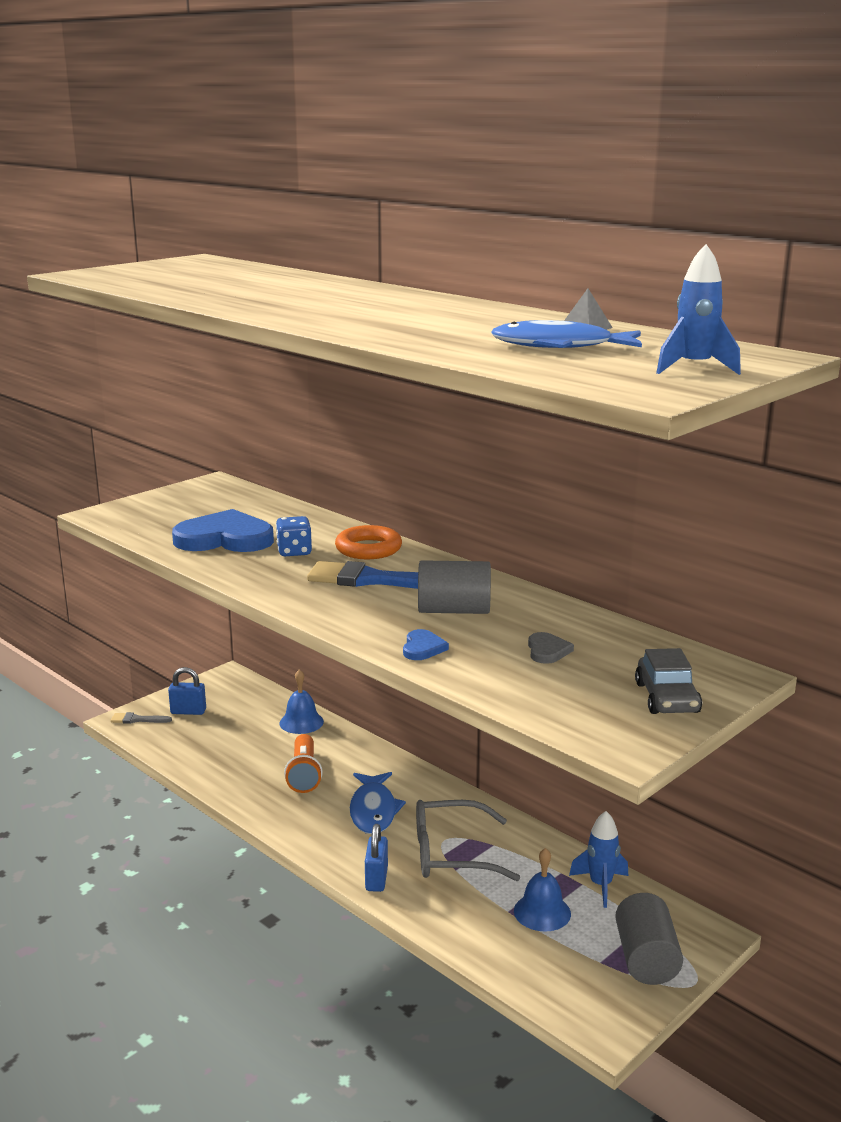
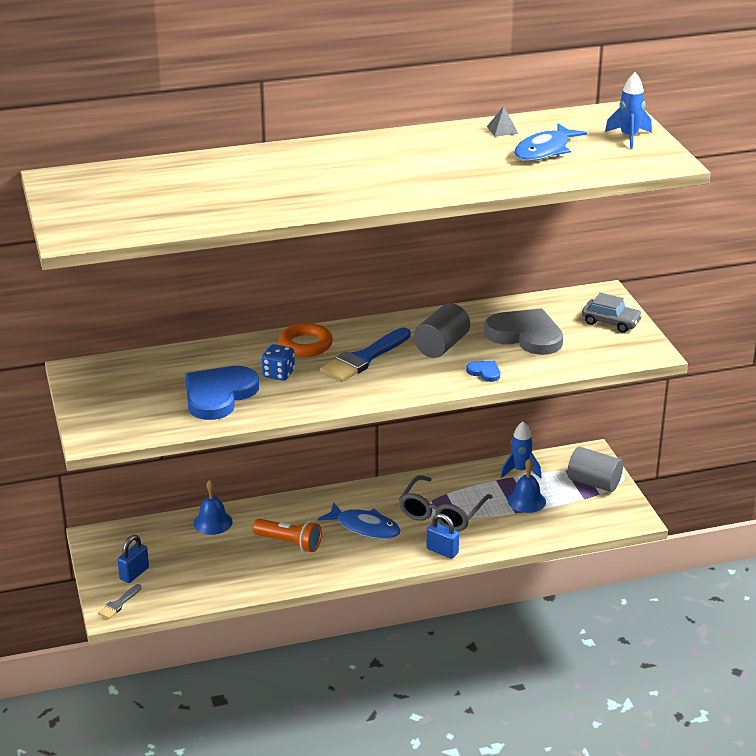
camera: 60 degrees left, 10 degrees up
grey heart [528,632,574,664] -> grey heart [484,308,563,355], size x2.29

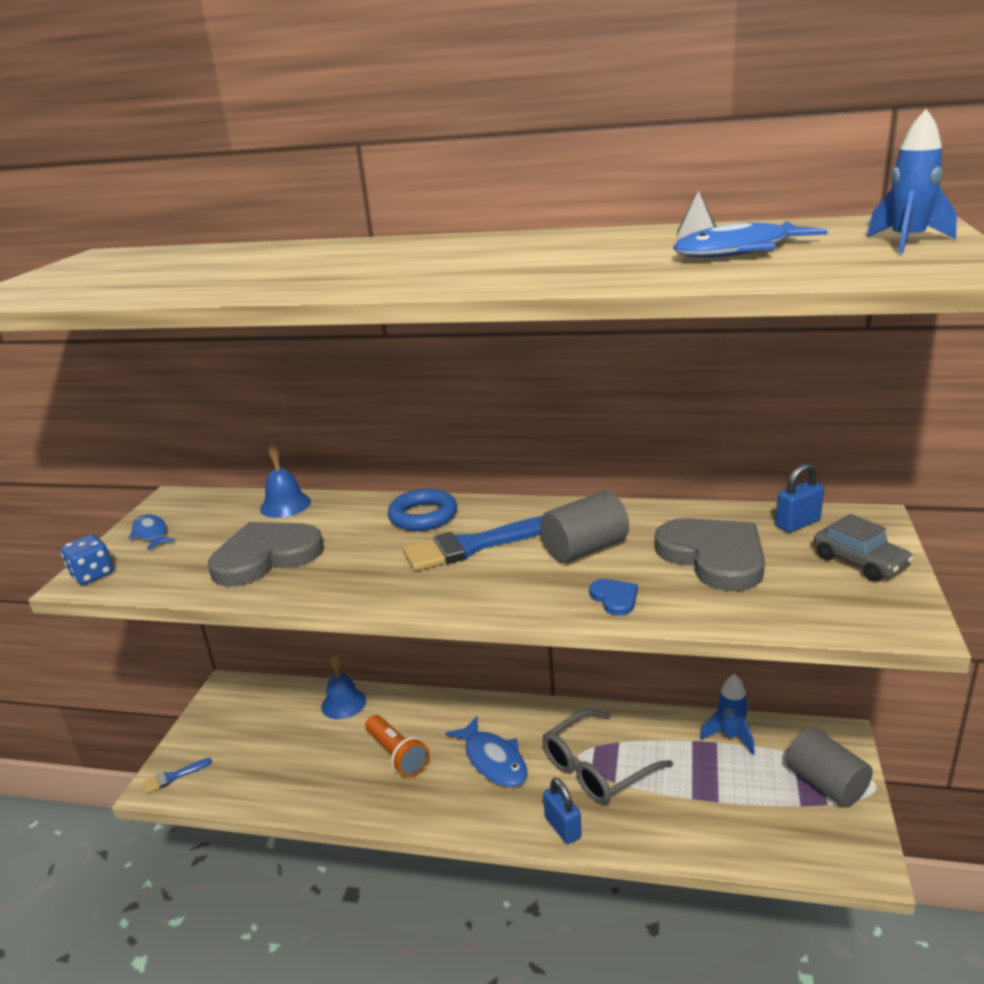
camera: 30 degrees right, 5 degrees down
grey brush [98,584,142,619] -> blue brush [143,758,212,794]
blue padlock [118,535,149,583] -> blue padlock moved to [776,463,824,532]
blue heart [185,366,259,420] -> grey heart [208,522,324,586]
blue dice [262,344,295,381] -> blue dice moved to [61,535,113,585]
orange ring [279,323,333,357] -> blue ring [388,489,457,531]
blue bell [508,459,546,513] -> blue bell moved to [260,443,311,518]
none -> blue fish [129,515,176,550]

